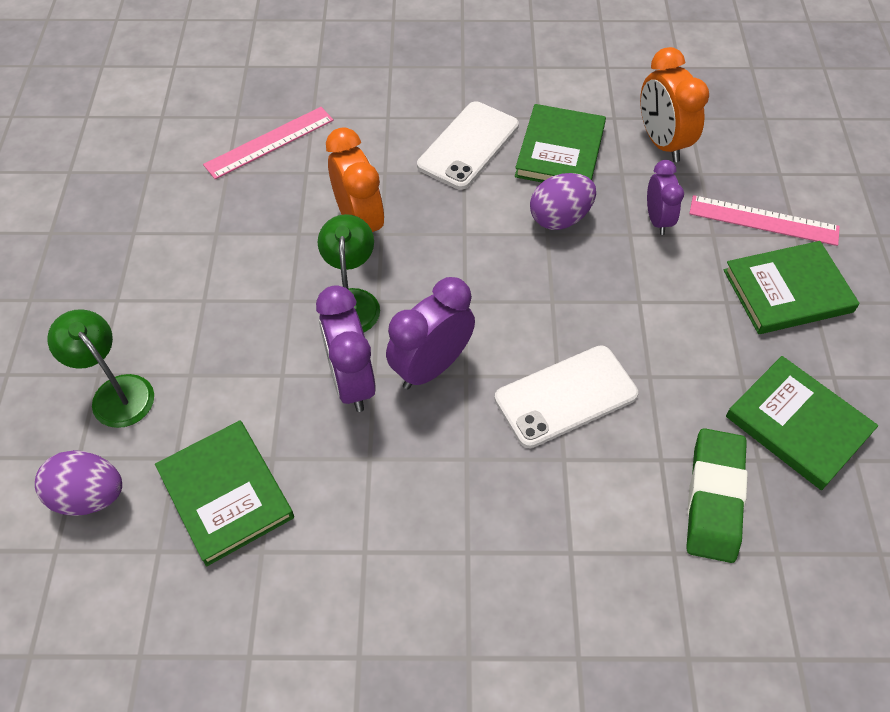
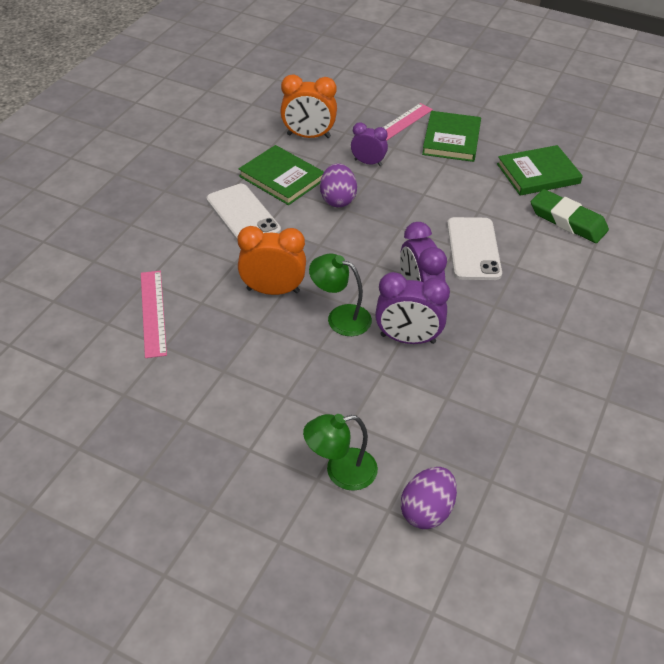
camera: 65 degrees left, 10 degrees down
green book [155,420,294,566] -> none

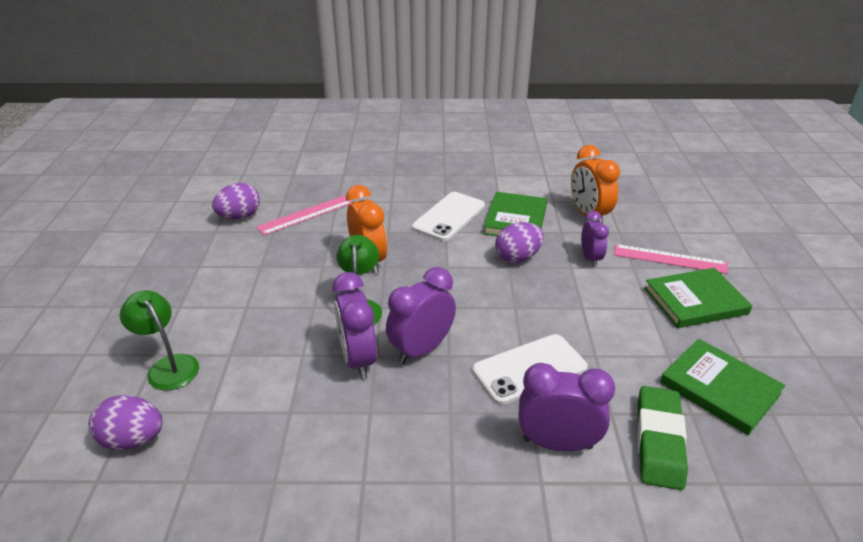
camera: 65 degrees right, 10 degrees down
none -> purple egg [212,183,260,219]
none -> purple clock [518,363,615,451]

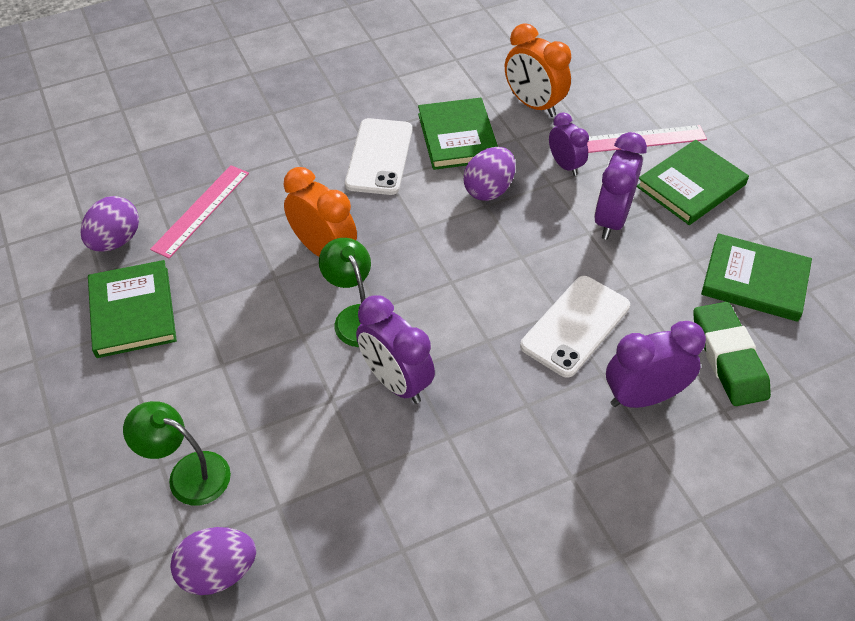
camera: 25 degrees left, 15 degrees up
purple clock [386,267,456,364] -> purple clock moved to [594,132,647,240]
none -> green book [88,260,177,358]

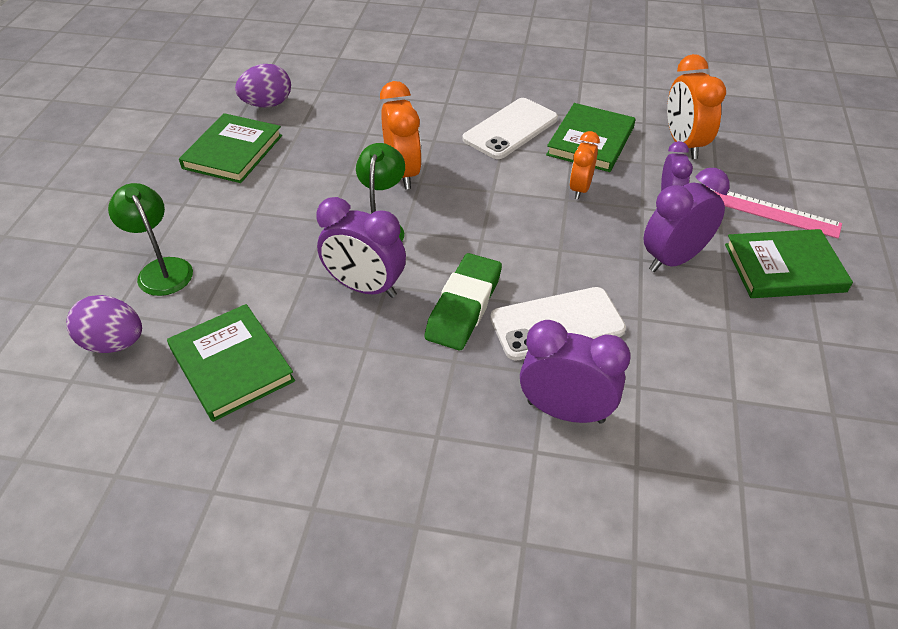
camera: 35 degrees right, 5 degrees down
pink ruler [150,165,249,259] -> none
purple clock [356,295,435,404] -> purple clock turned 60 degrees counterclockwise [317,197,406,298]
purple egg [463,147,515,201] -> orange clock [570,131,600,200]
green eraser [693,302,771,406] -> green eraser moved to [425,253,502,350]
green book [701,233,812,322] -> green book moved to [167,304,295,422]

